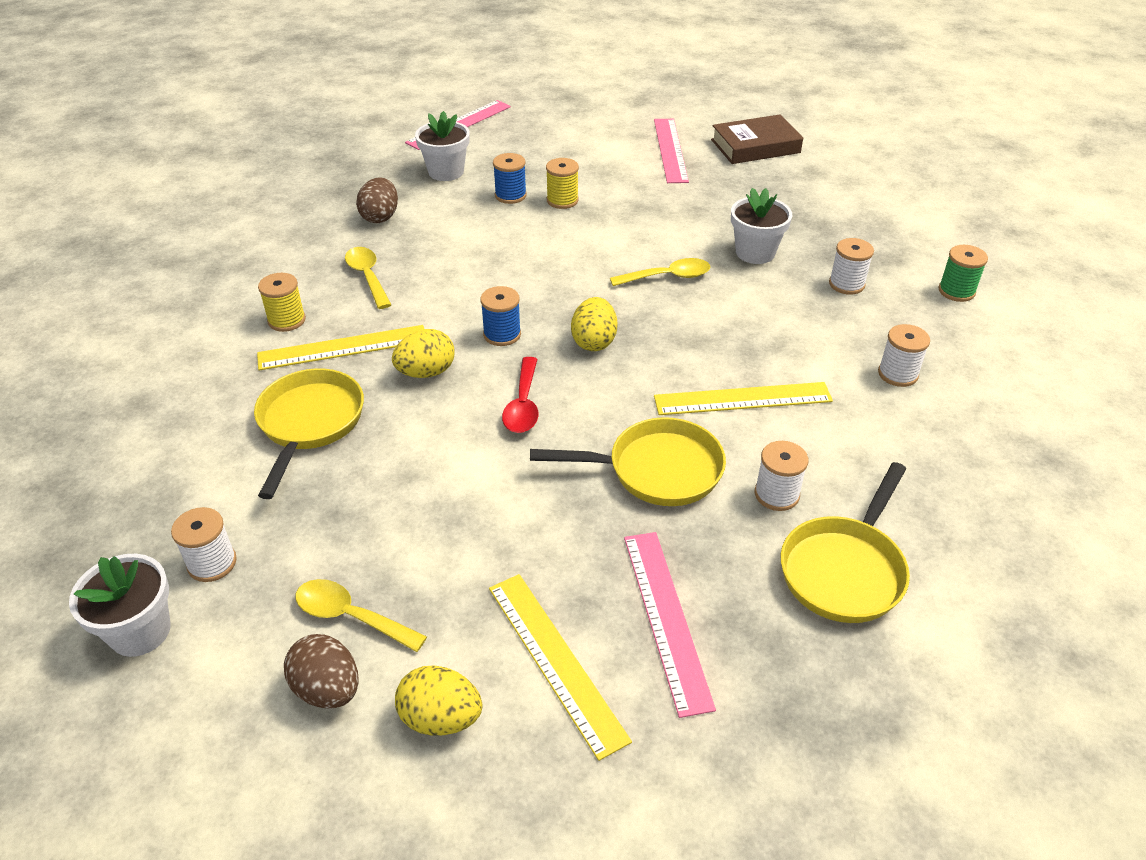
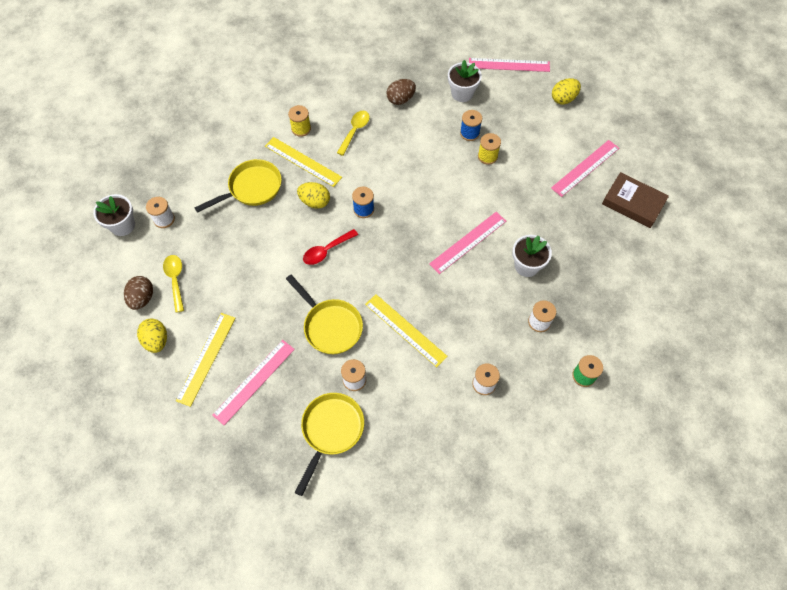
camera: 50 degrees right, 20 degrees up
yellow egg [571,297,618,351] -> yellow egg moved to [552,78,581,104]
yellow spoon [610,258,711,286] -> pink ruler [429,212,506,274]
yellow pan [781,462,910,623] -> yellow pan turned 120 degrees clockwise [295,393,364,496]

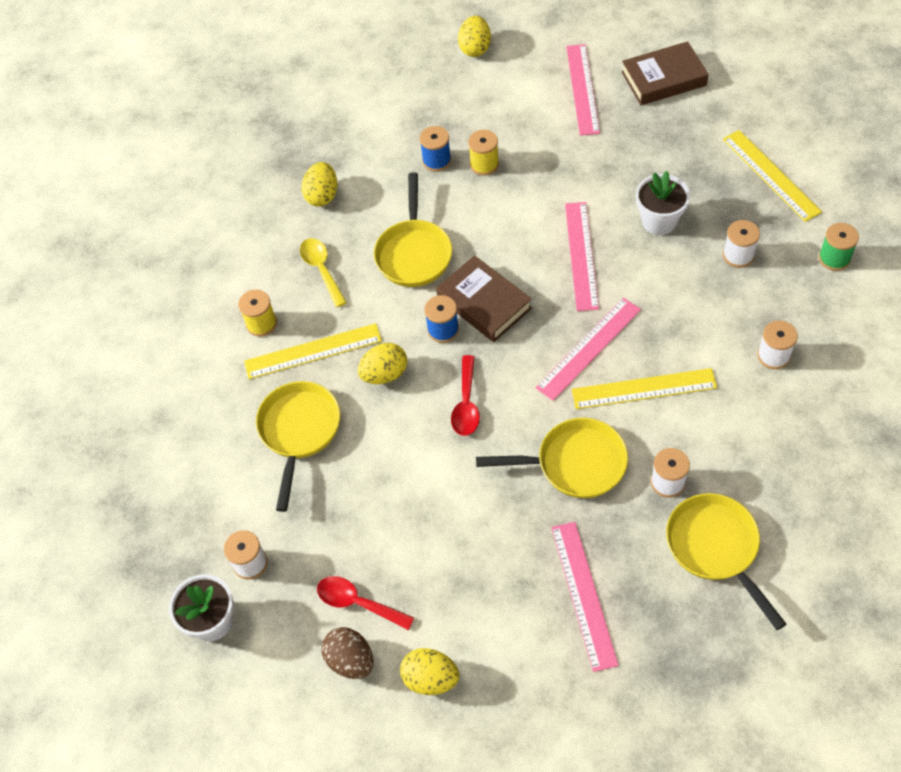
camera: 45 degrees left, 5 degrees down
yellow spoon [163,255,184,313] -> red spoon [317,576,414,630]
yellow ruler [176,313,235,407] -> yellow ruler moved to [723,130,822,222]
brown egg [387,79,416,105] -> yellow egg [301,162,337,207]
white flower pot [448,60,482,102] -> none
pink ruler [469,58,550,72] -> pink ruler moved to [535,298,641,401]
none -> yellow pan [374,172,453,287]
none -> brown book [436,255,532,342]

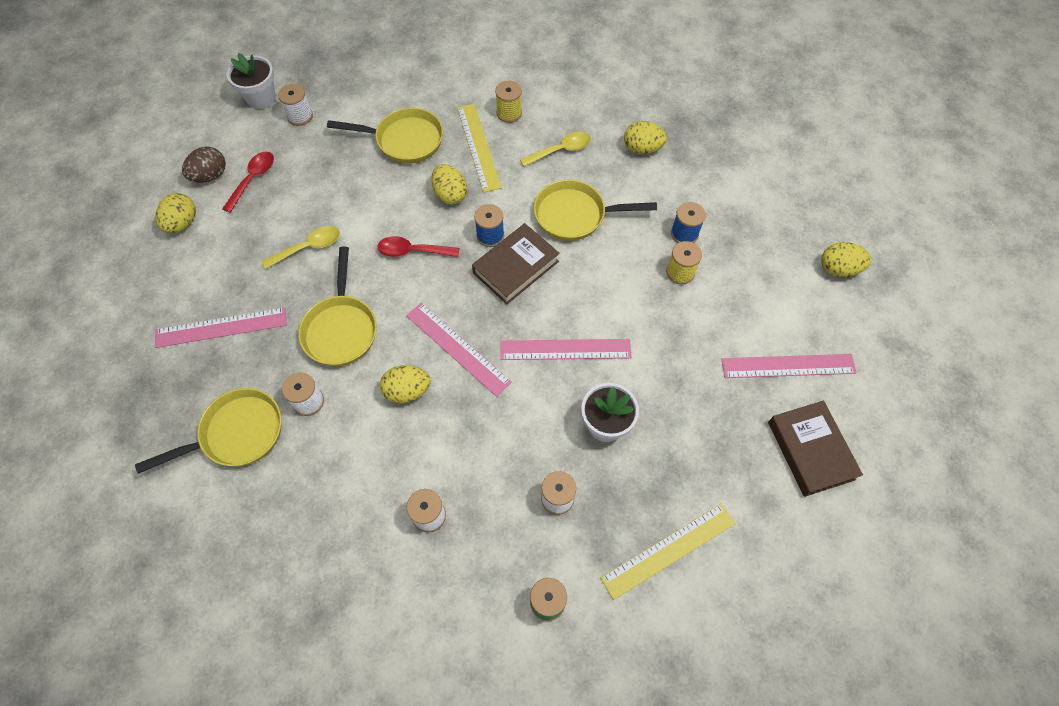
camera: 85 degrees right, 5 degrees up
yellow ruler [571,368,717,409] -> yellow egg [380,365,431,403]
none -> yellow spoon [262,226,340,269]

